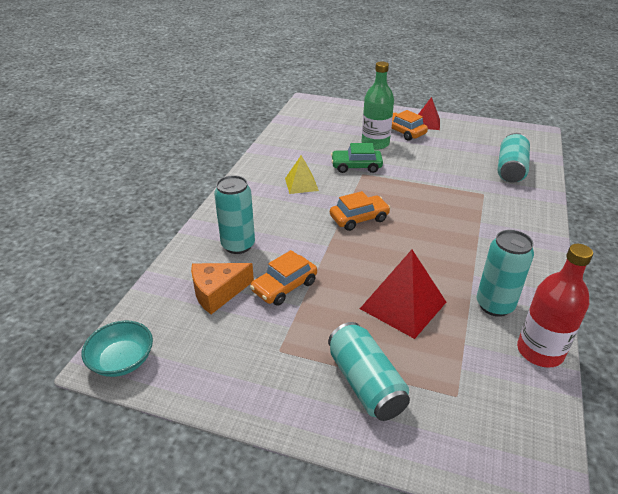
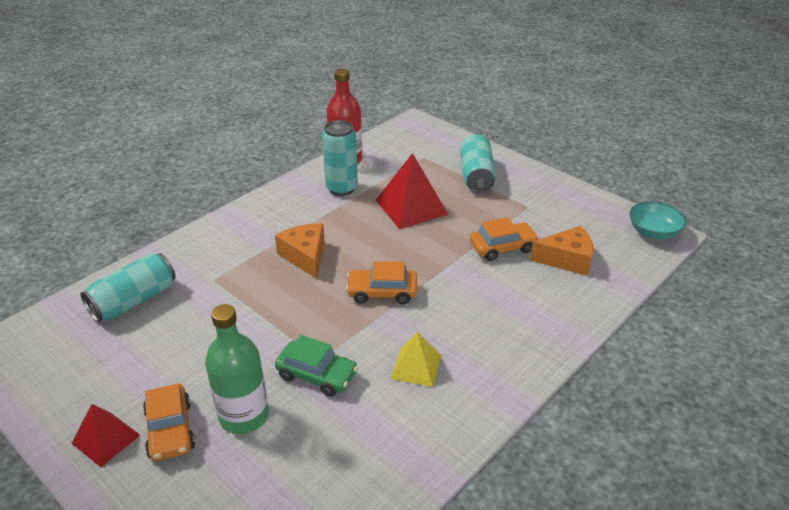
camera: 155 degrees left, 0 degrees up
turquoise can [214,175,255,254] -> none
none -> orange cheese [275,223,325,279]

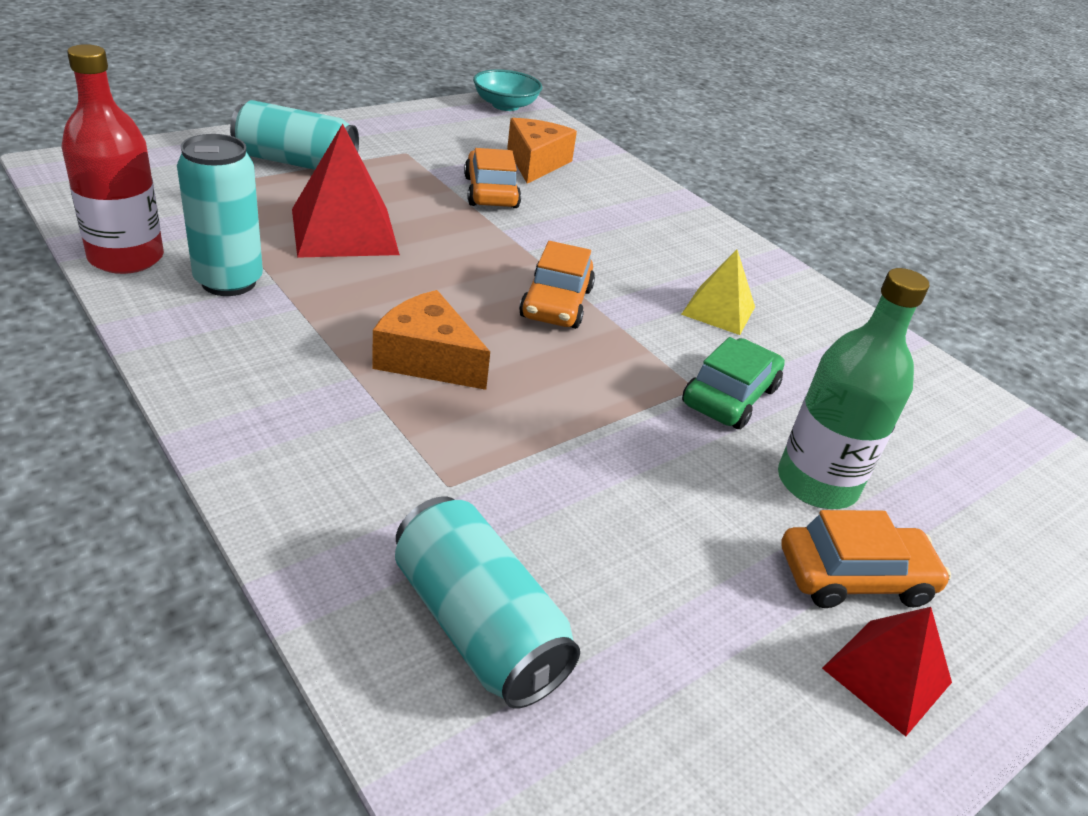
camera: 85 degrees left, 0 degrees up
orange cheese [275,223,325,279] -> orange cheese turned 45 degrees clockwise [372,290,490,390]

